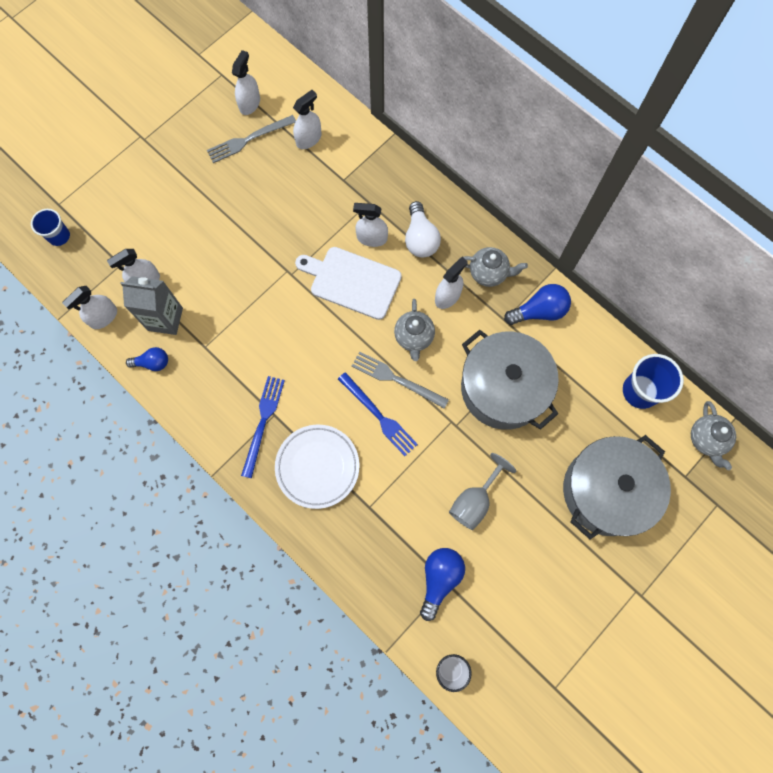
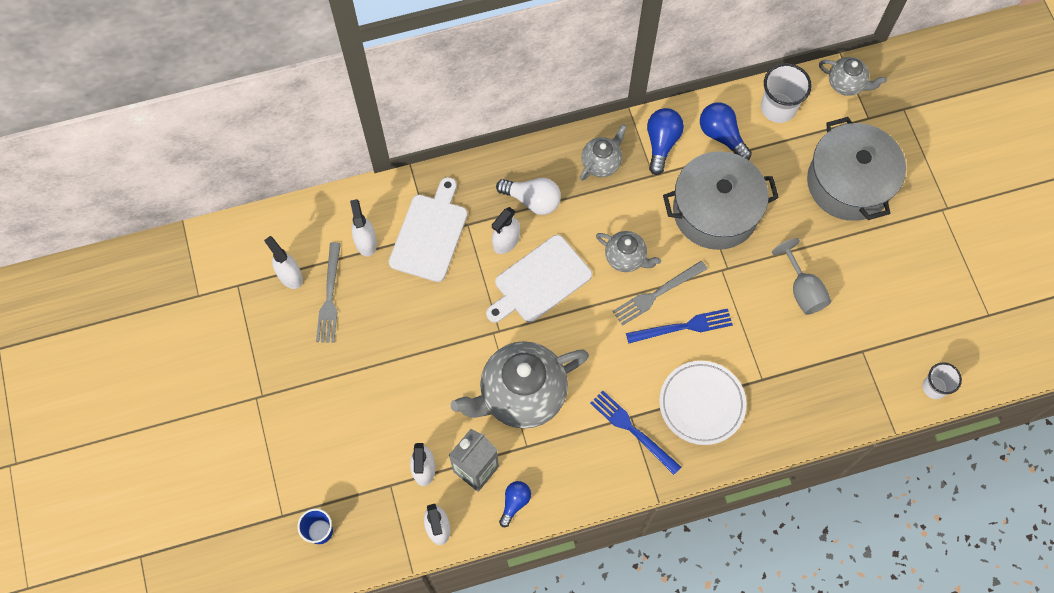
camera: 60 degrees left, 5 degrees down
blue light bulb [420,548,465,621] -> blue light bulb moved to [700,102,752,160]
white spray bottle [435,257,467,309] -> none
blue cup [623,354,684,409] -> white cup [761,63,812,123]
none -> white cutting board [389,177,468,282]
none -> grey teapot [451,341,589,429]

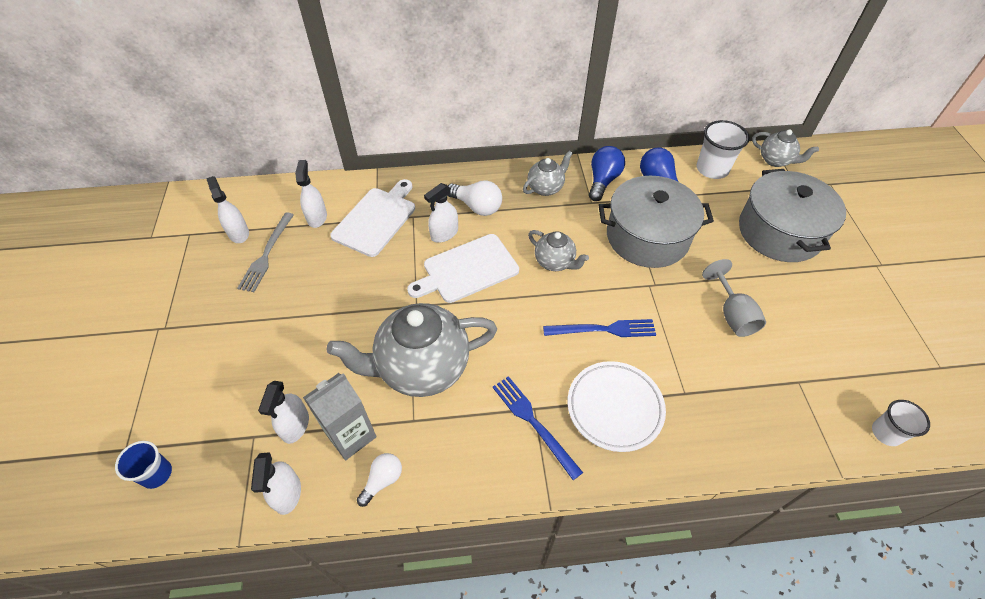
camera: 10 degrees right, 15 degrees down
blue light bulb [499,481,531,527] -> white light bulb [357,453,402,507]
grey fork [613,261,707,326] -> none

